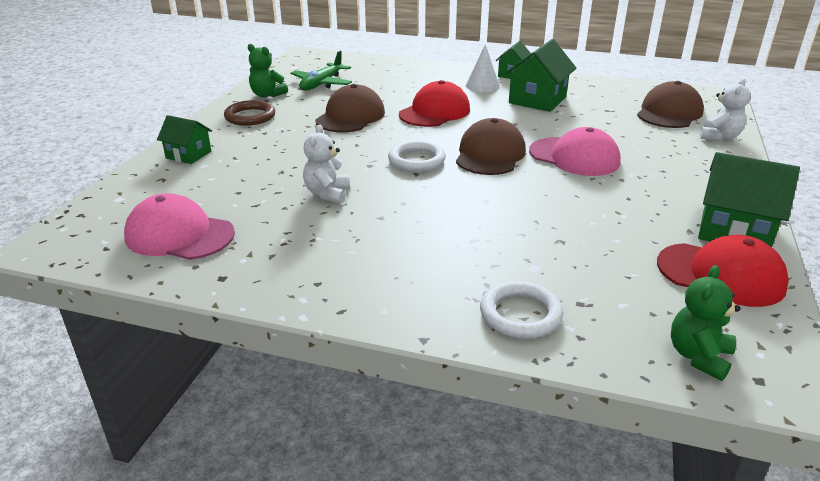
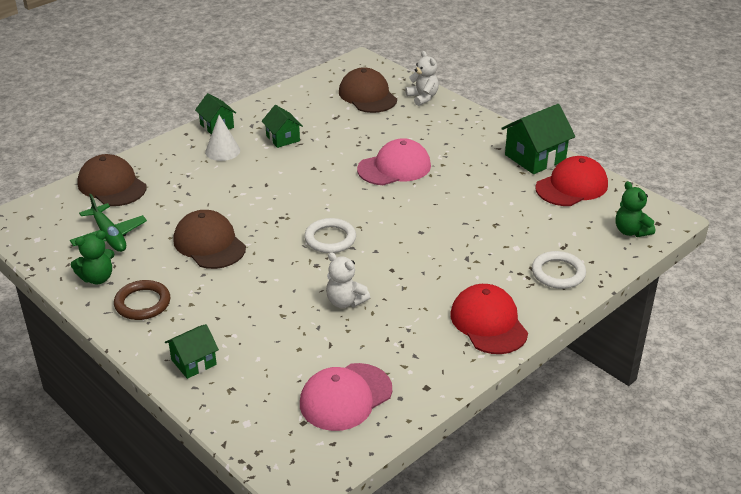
camera: 60 degrees left, 5 degrees up
red cap [399,80,470,127] -> red cap moved to [450,284,528,354]
brown cap [456,118,526,175] -> brown cap moved to [77,154,147,206]
green house [505,39,576,112] -> green house [262,105,303,148], size x0.60

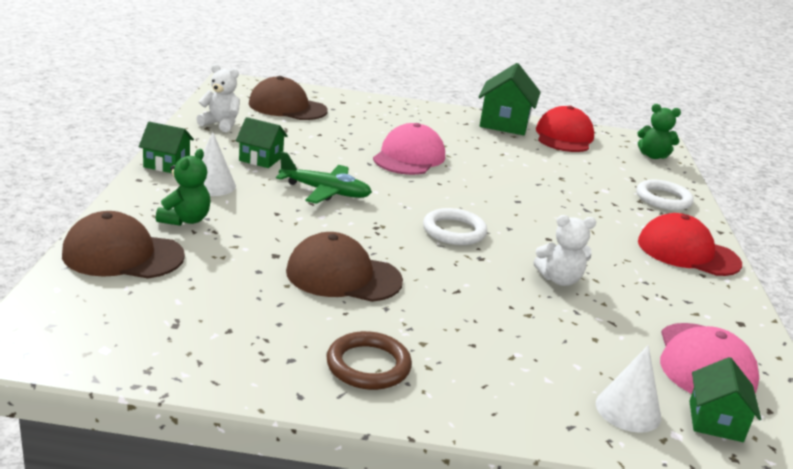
camera: 45 degrees left, 10 degrees down
green plane [70,194,147,252] -> green plane moved to [276,152,372,204]
green teddy bear [70,231,115,284] -> green teddy bear moved to [156,149,211,226]
green house [165,324,219,379] -> green house moved to [689,357,761,442]
white teddy bear [405,51,439,106] -> white teddy bear moved to [196,64,240,132]
none -> white cone [596,345,661,433]

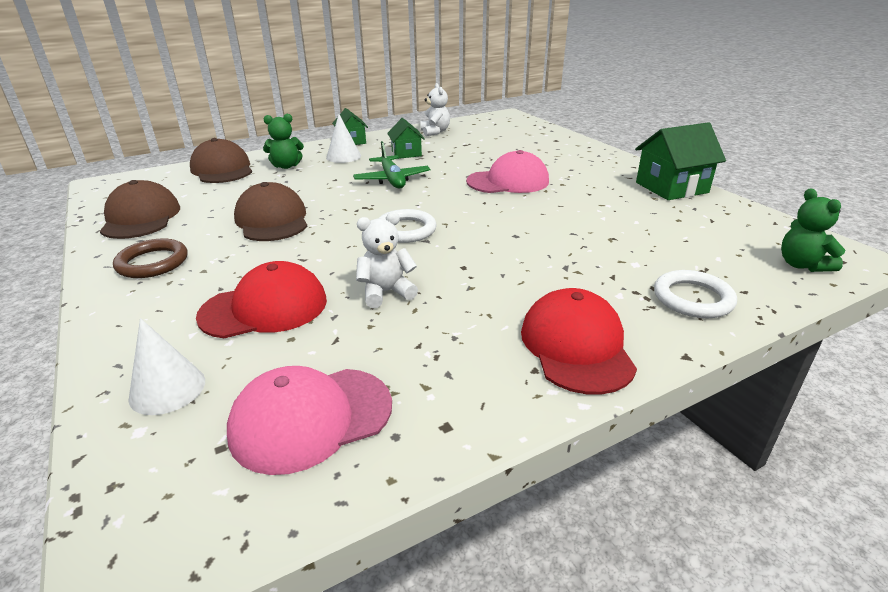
camera: 60 degrees right, 5 degrees up
brown cap [249,76,328,120] -> brown cap moved to [100,180,180,239]
white teddy bear [534,215,596,286] -> white teddy bear turned 105 degrees clockwise [356,212,418,308]
red cap [536,106,594,152] -> red cap moved to [196,261,327,338]
green house [689,357,761,442] -> none

